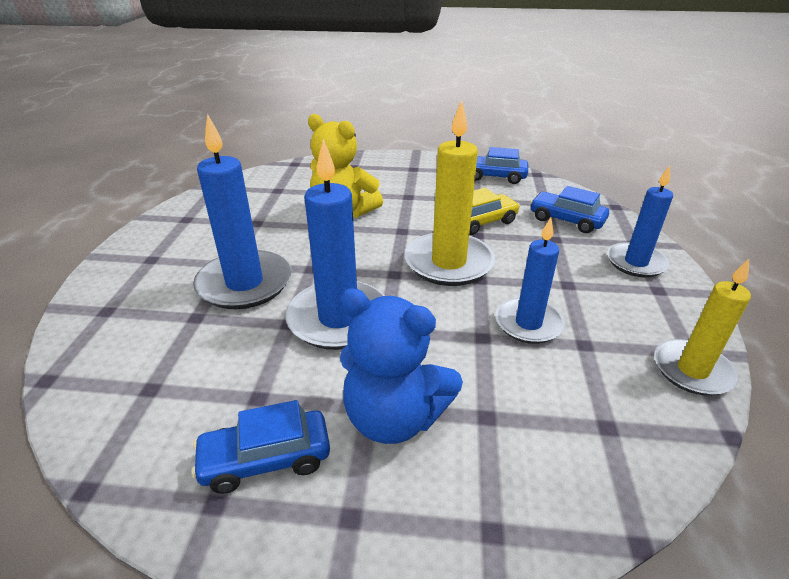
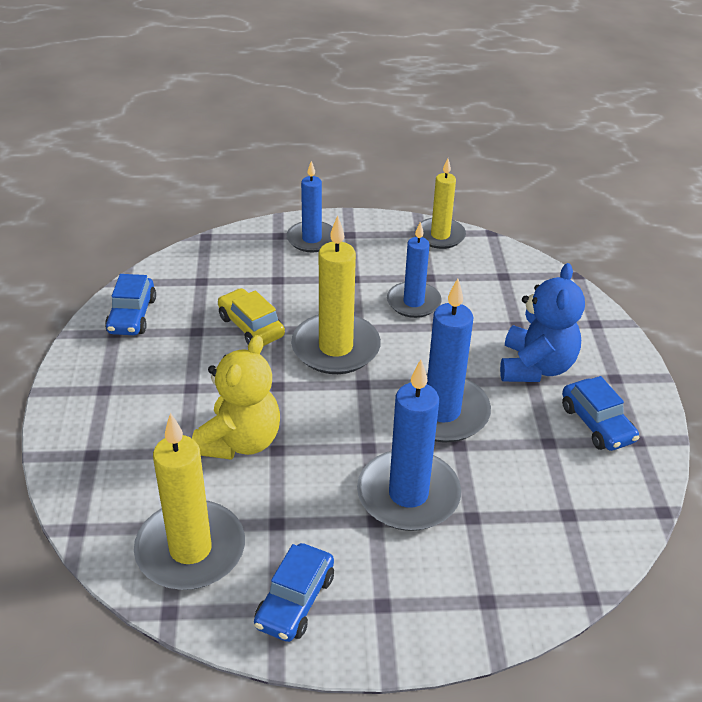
camera: 100 degrees left, 5 degrees up
blue car [530,186,609,233] -> blue car moved to [254,543,334,642]
none -> yellow candle [134,413,245,590]

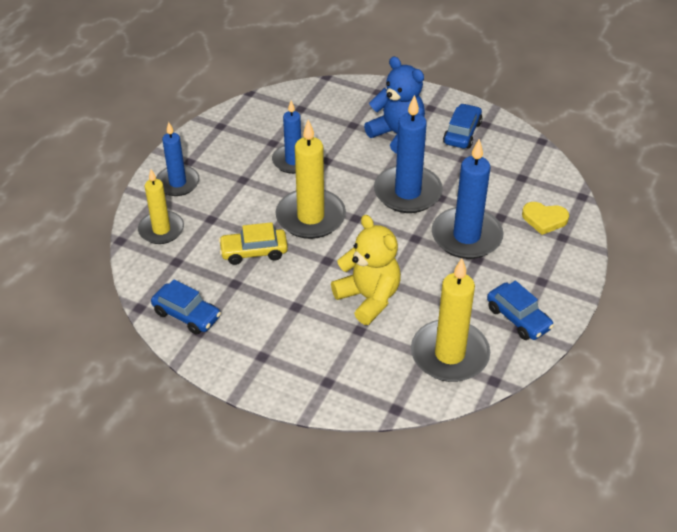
camera: 60 degrees left, 5 degrees up
yellow candle [416,158,466,249] -> yellow candle moved to [138,169,184,244]
blue car [562,376,639,451] -> blue car turned 75 degrees counterclockwise [443,103,482,149]
none -> yellow heart [522,202,569,235]

